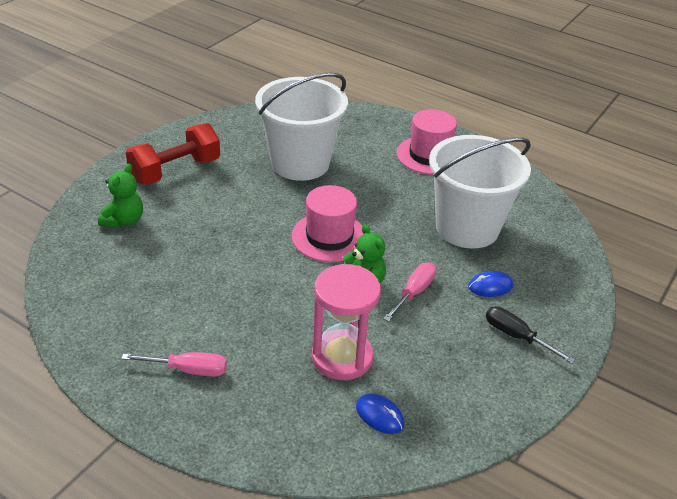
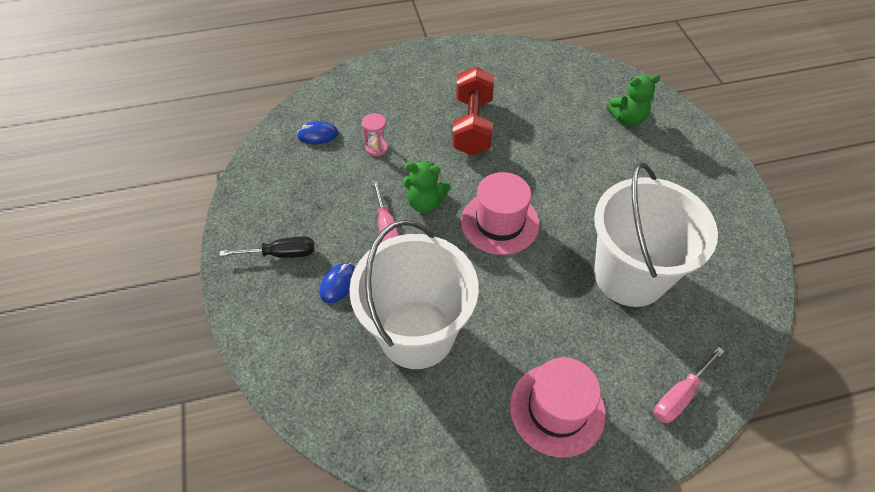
camera: 135 degrees right, 15 degrees up
green teddy bear [98,164,143,228] -> green teddy bear turned 75 degrees counterclockwise [607,75,660,126]
pink screwdriver [121,352,227,377] -> pink screwdriver moved to [654,347,724,423]
red dumbbell [126,123,220,185] -> red dumbbell moved to [452,66,494,155]
pink hourglass [312,264,381,380] -> pink hourglass [362,113,388,156], size x0.46

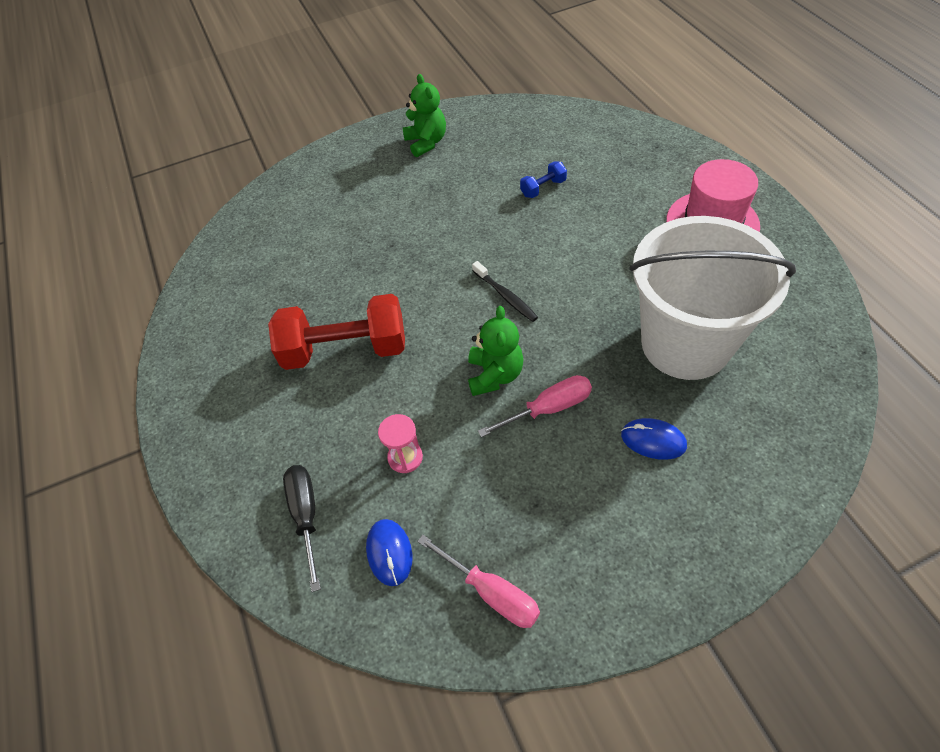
camera: 95 degrees left, 0 degrees up
black screwdriver [219,236,314,258] -> black screwdriver moved to [283,465,321,592]
pink hat [461,172,540,255] -> black toothbrush [472,261,538,322]
white bucket [594,162,718,307] -> blue dumbbell [520,161,567,198]
green teddy bear [607,75,660,126] -> green teddy bear moved to [403,74,446,157]
pink screwdriver [654,347,724,423] -> pink screwdriver moved to [417,535,540,628]

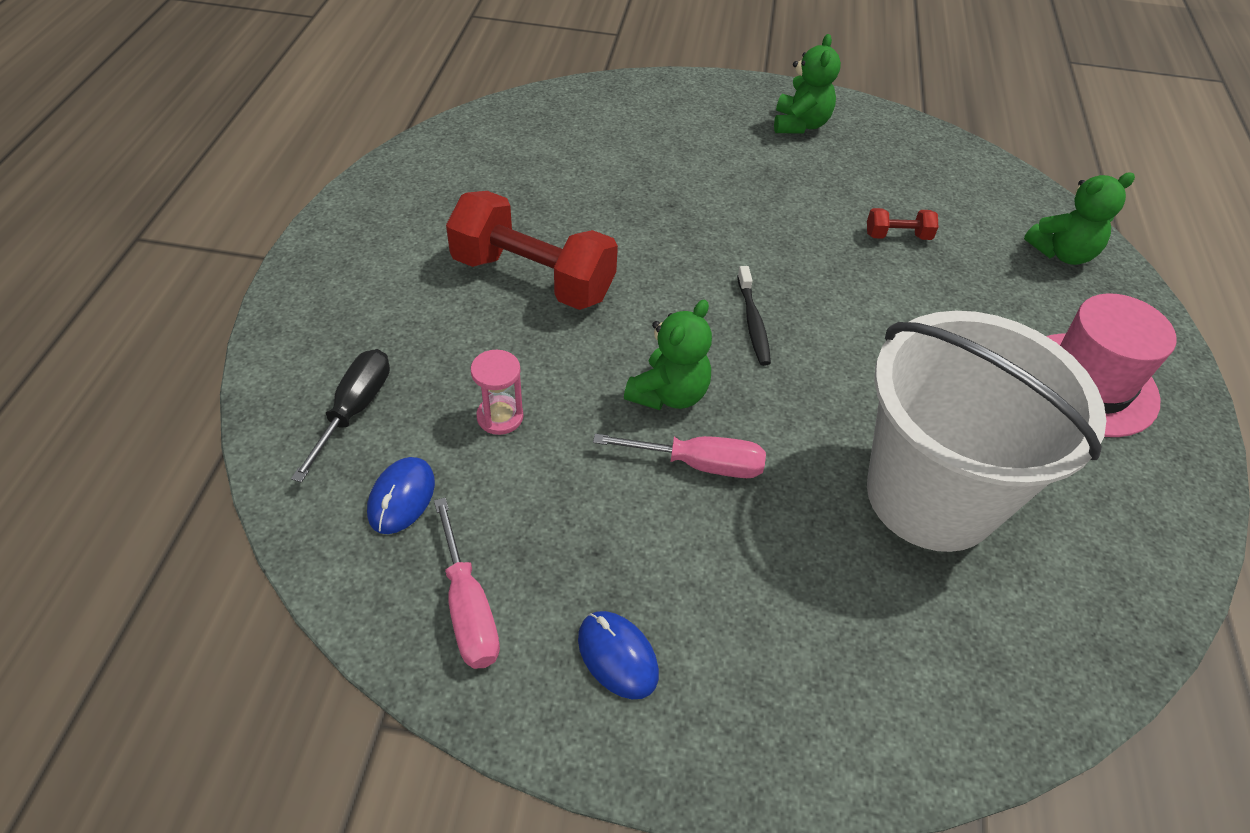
camera: 25 degrees right, 5 degrees down
blue dumbbell [520,161,567,198] -> red dumbbell [867,208,938,240]
blue mouse [621,418,687,460] -> blue mouse moved to [578,611,659,699]
none -> green teddy bear [1024,172,1135,265]

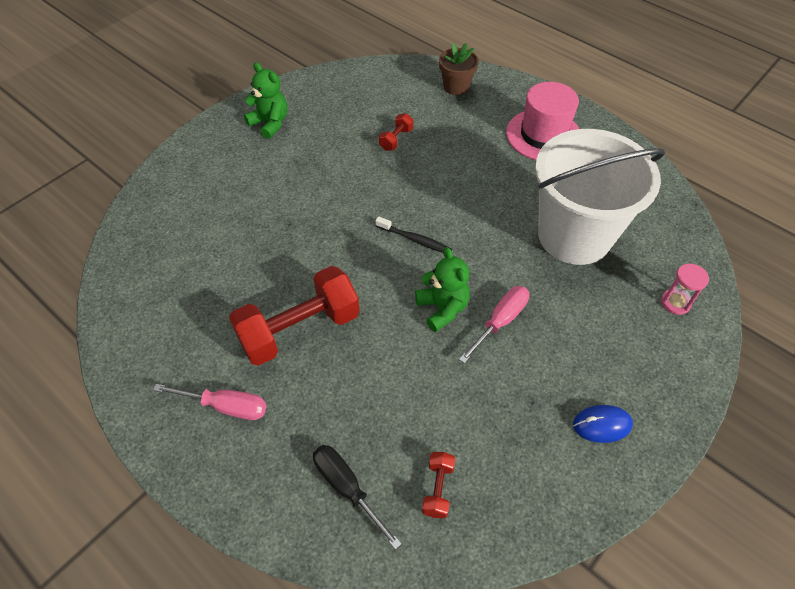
camera: 55 degrees left, 5 degrees up
blue mouse [367,457,435,534] -> red dumbbell [422,452,455,518]
pink screwdriver [434,498,500,669] -> pink screwdriver moved to [153,384,267,420]
pink hourglass [471,350,523,435] -> pink hourglass moved to [661,263,709,315]
green teddy bear [1024,172,1135,265] -> brown flower pot [439,43,479,95]

